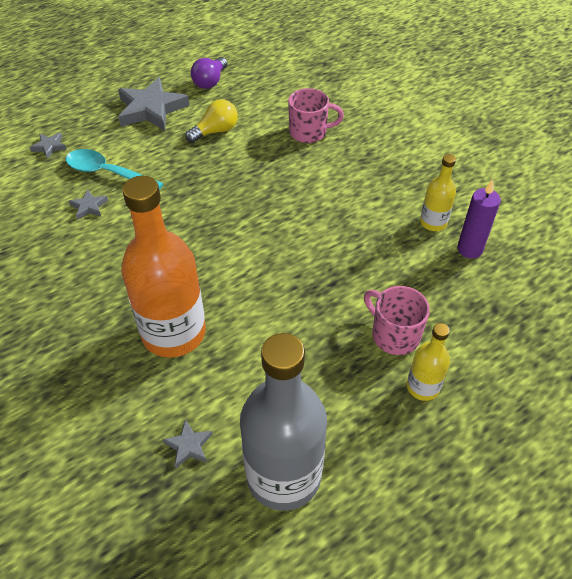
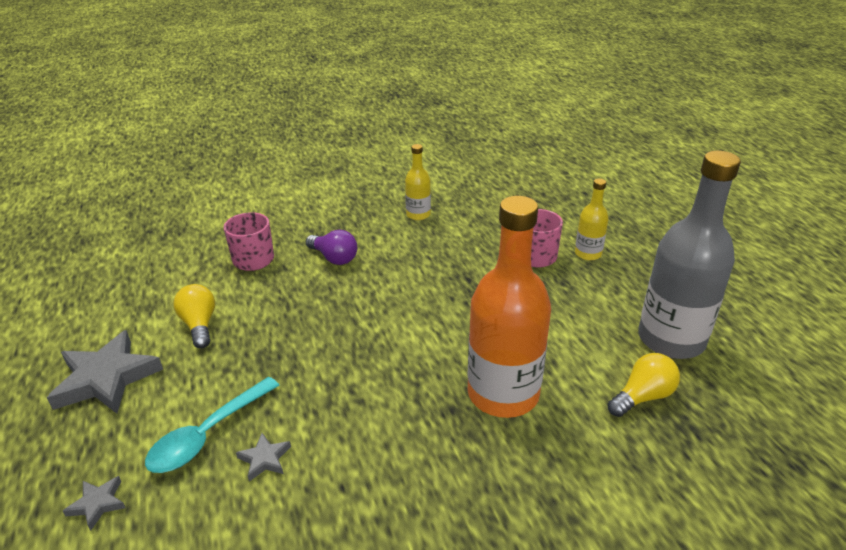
camera: 75 degrees left, 15 degrees down
grey star [163,419,213,468] -> yellow light bulb [608,353,680,417]
purple light bulb [191,57,228,89] -> purple light bulb moved to [306,229,357,265]
purple candle [457,180,501,259] -> none

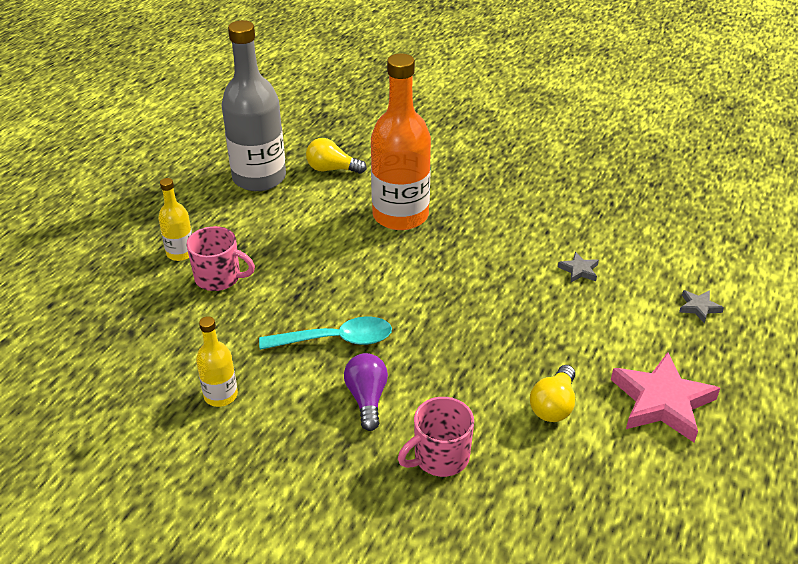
camera: 135 degrees left, 5 degrees up
grey star [47,330,163,414] -> pink star [611,352,720,442]
turquoise spoon [145,377,280,473] -> turquoise spoon moved to [259,317,392,350]

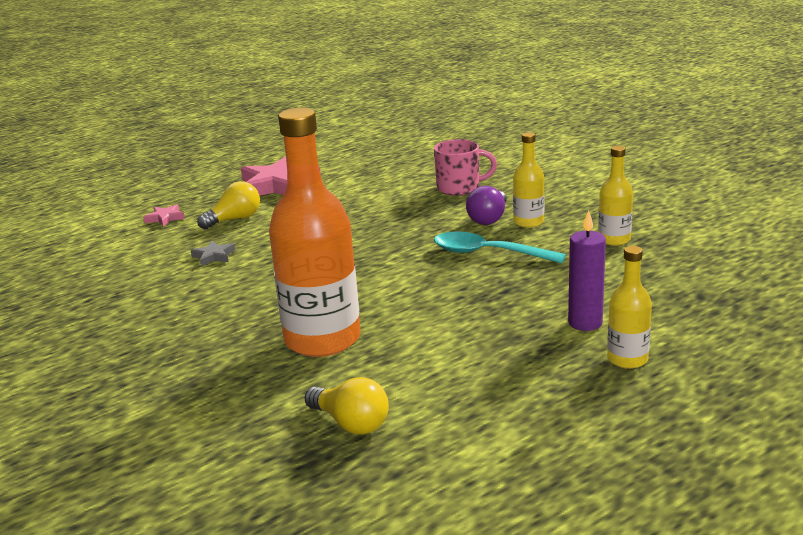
camera: 150 degrees left, 15 degrees down
pink mug [186,226,255,291] -> purple candle [568,210,606,331]
grey bottle [222,20,286,191] -> none
yellow light bulb [530,365,575,422] -> yellow light bulb moved to [197,181,260,229]
grey star [679,290,724,323] -> pink star [143,204,185,227]
none -> yellow bottle [513,132,544,228]

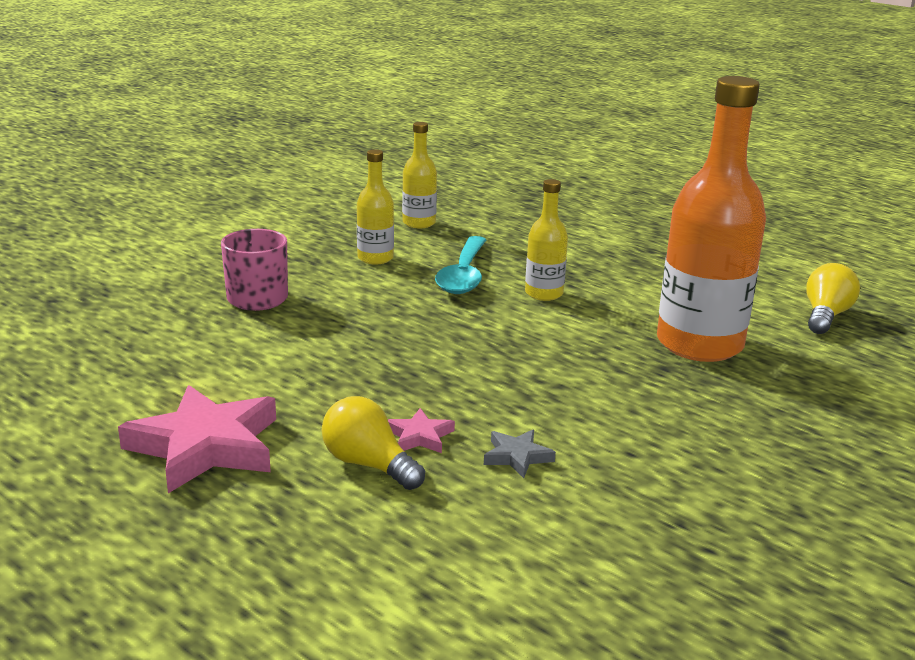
camera: 105 degrees left, 0 degrees up
pink star [143,204,185,227] -> pink star moved to [388,408,455,453]
purple light bulb [466,186,507,225] -> none
purple candle [568,210,606,331] -> none
yellow bottle [607,246,652,369] -> yellow bottle moved to [525,179,568,301]

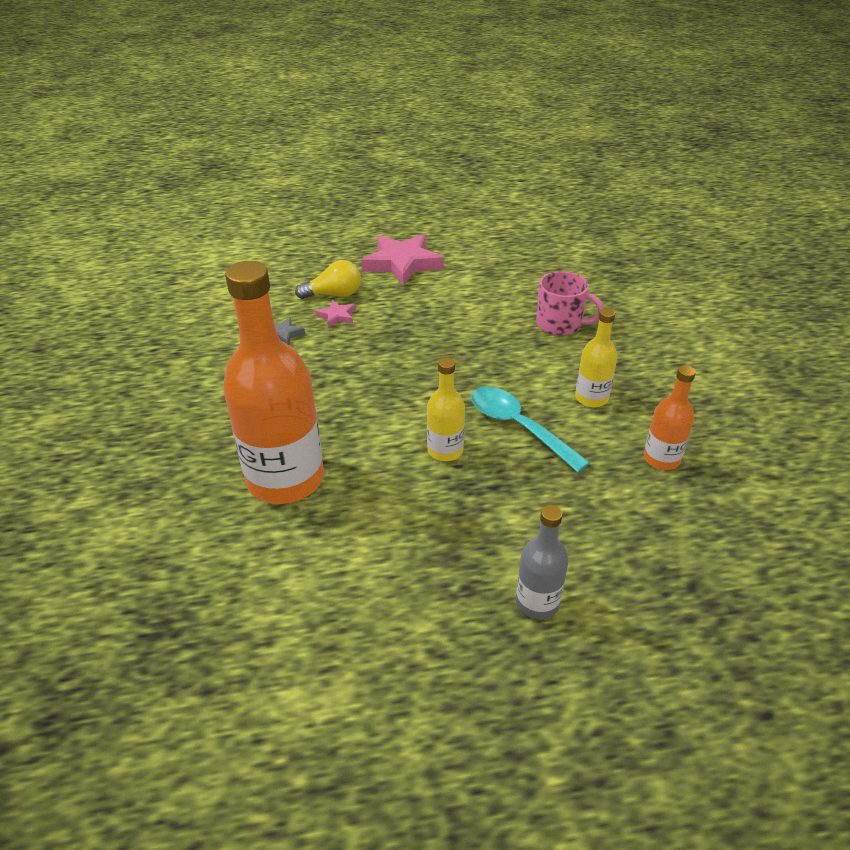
camera: 130 degrees right, 15 degrees up
yellow bottle [402,122,437,228] -> orange bottle [643,365,696,470]
yellow light bulb [806,263,860,334] -> none
none -> grey bottle [516,505,568,619]

